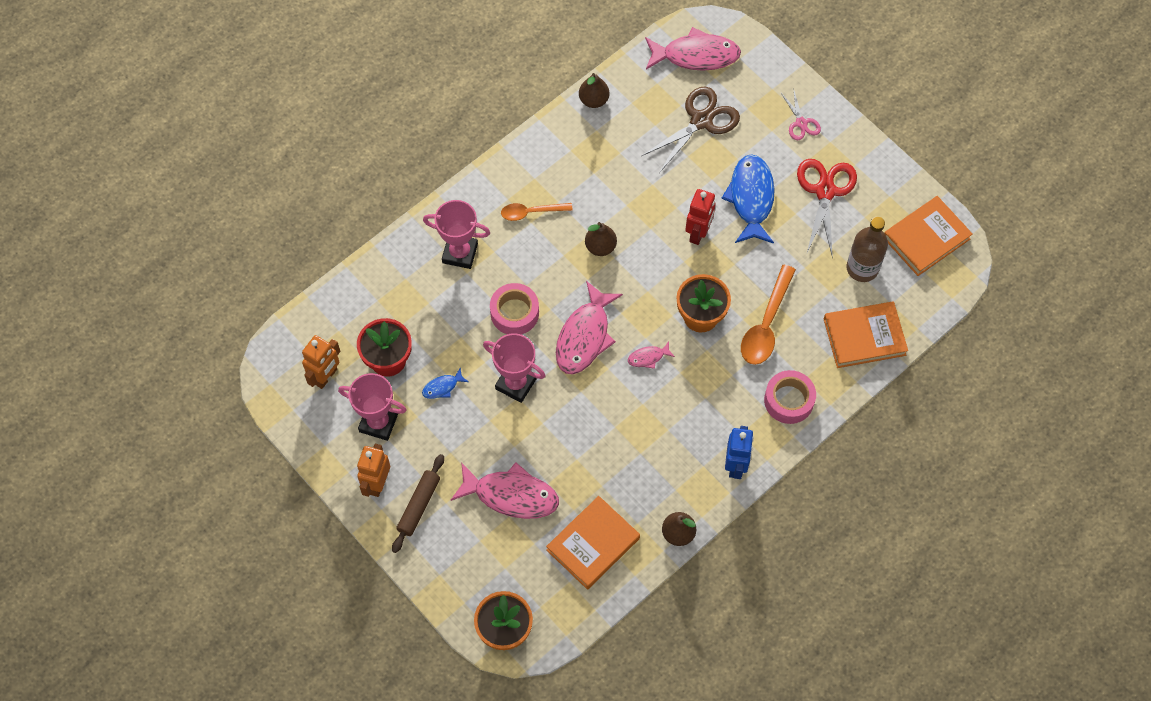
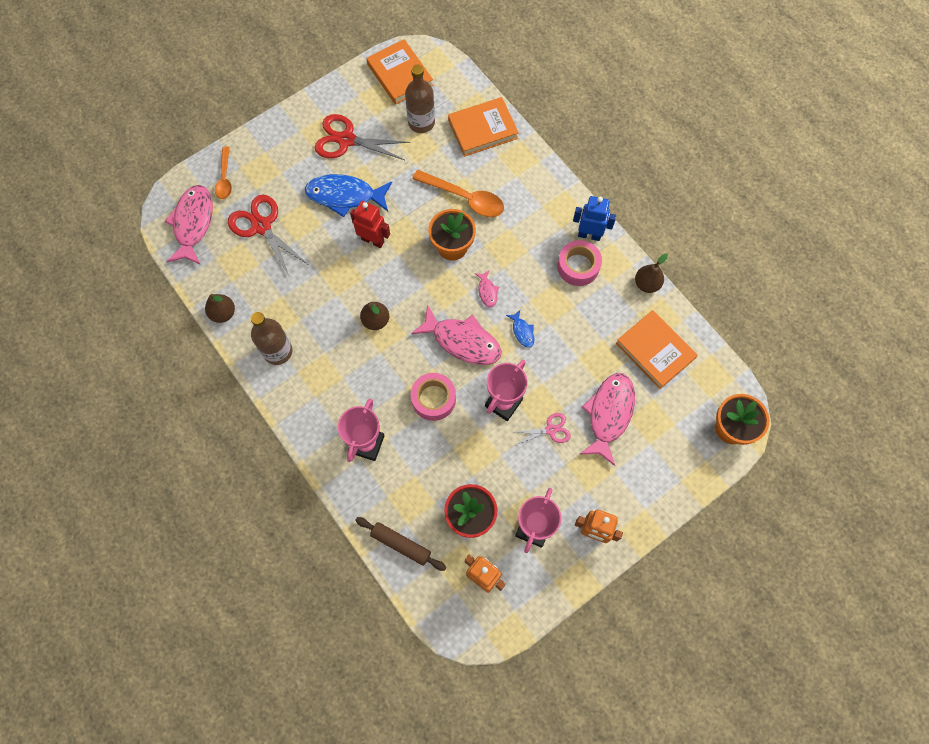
camera: 85 degrees left, 5 degrees up
brown rolling pin [392,454,444,553] -> brown rolling pin moved to [355,517,446,571]
blue fish [422,368,468,399] -> blue fish moved to [506,310,534,348]
orange spoon [501,203,573,221] -> orange spoon moved to [215,147,232,199]
brown scissors [641,86,740,173] -> red scissors [228,195,309,277]
pink tape [764,370,816,424] -> pink tape moved to [557,240,602,286]
pink scissors [781,88,821,140] -> pink scissors moved to [515,413,571,445]
orange book [824,301,908,368] -> orange book turned 75 degrees clockwise [448,97,519,156]
none -> brown bottle [251,312,292,365]

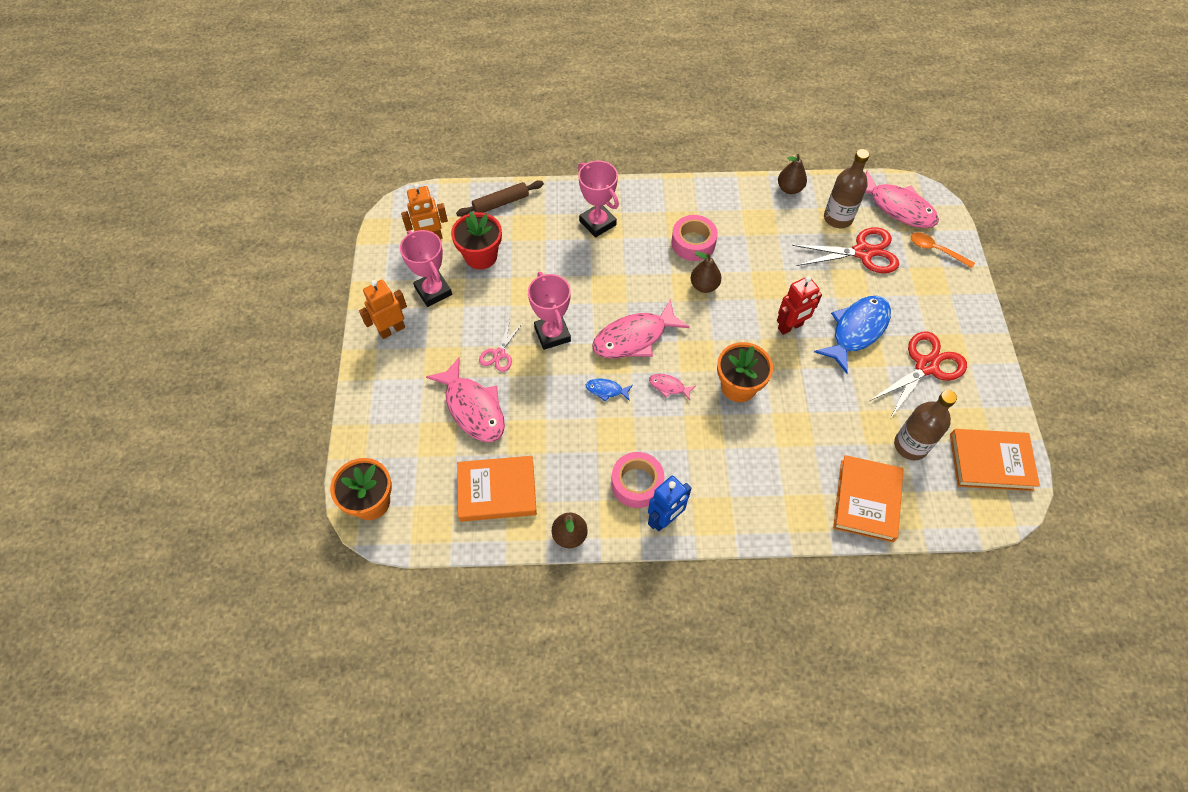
camera: 125 degrees right, 10 degrees down
brown bottle [251,312,292,365] -> brown bottle moved to [824,149,870,228]
pink tape [411,373,456,421] -> pink tape moved to [671,215,718,261]
orange spoon [412,170,504,217] -> none

